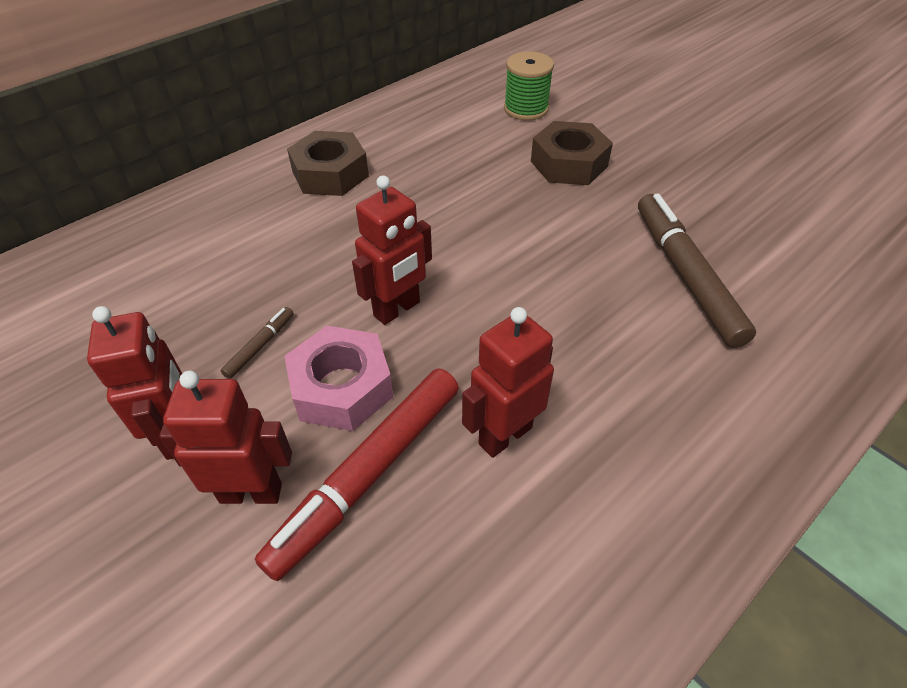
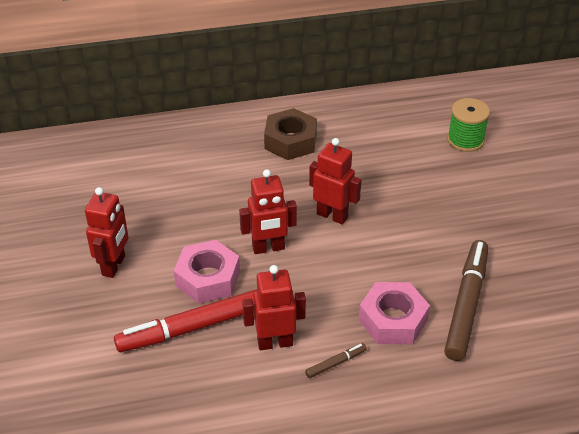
camera: 30 degrees right, 5 degrees down
red robot [159,371,292,504] -> red robot moved to [309,138,362,225]
brown marker [220,307,294,379] -> brown marker moved to [305,343,367,378]
brown nut [531,121,613,185] -> none
none -> pink nut [359,282,430,344]

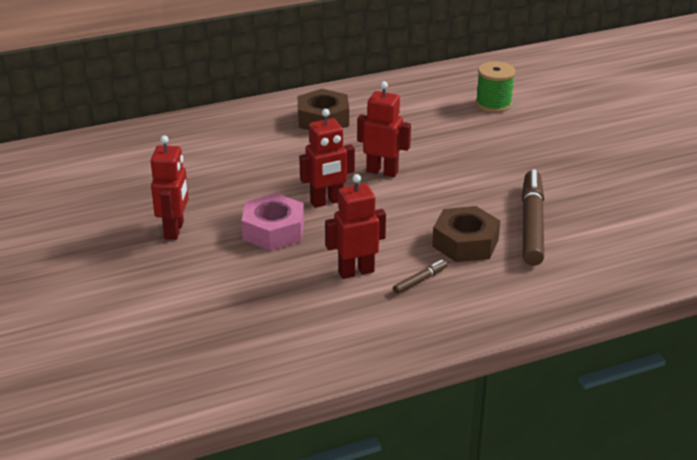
camera: 10 degrees left, 10 degrees down
red marker [114,289,257,352] -> none
pink nut [359,282,430,344] -> brown nut [432,206,500,262]

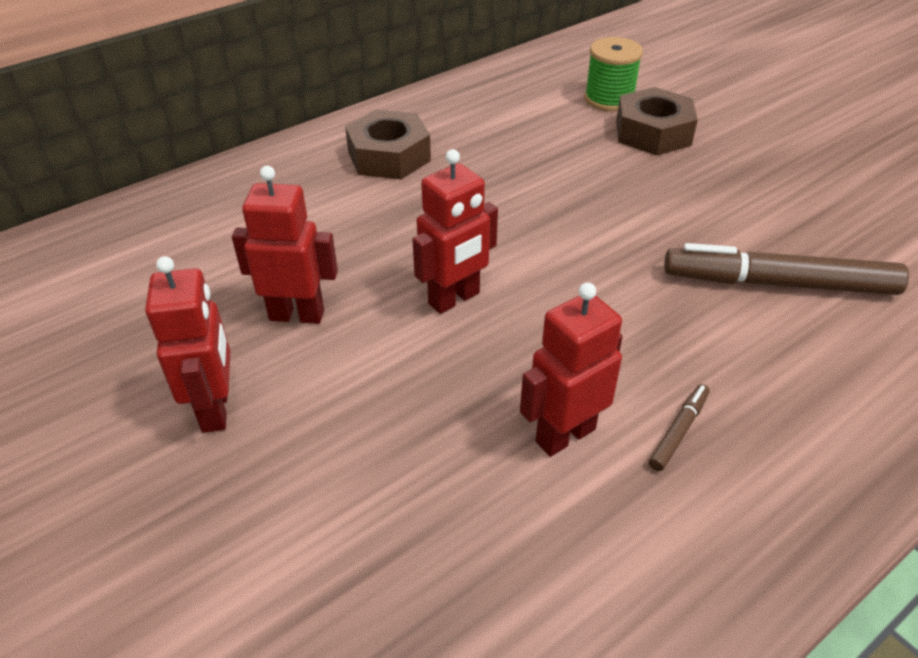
camera: 15 degrees left, 10 degrees up
pink nut [241,193,304,251] -> none
red robot [357,81,411,177] -> red robot moved to [232,166,338,324]
brown nut [432,206,500,262] -> brown nut moved to [616,87,698,156]
brown marker [522,169,544,266] -> brown marker turned 75 degrees counterclockwise [664,243,909,295]

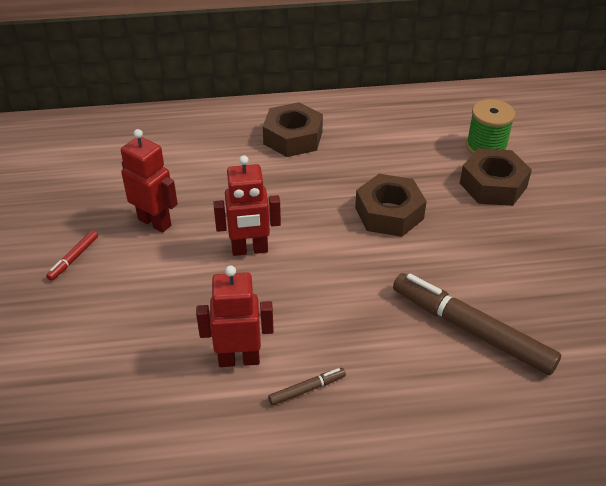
camera: 30 degrees right, 0 degrees up
red robot [145,256,230,433] -> red marker [46,230,98,281]
none -> brown nut [355,174,427,237]

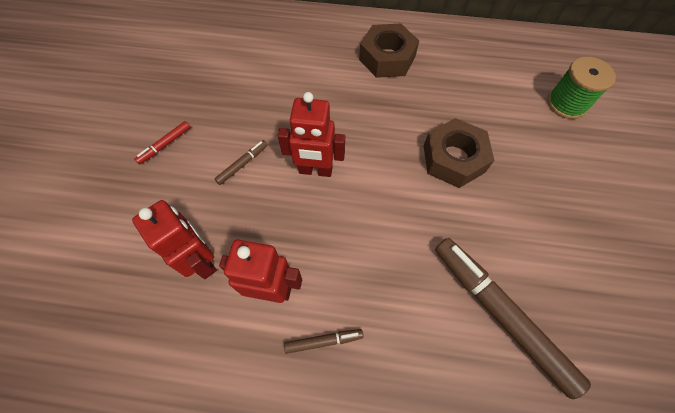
camera: 15 degrees right, 20 degrees up
red robot [121,129,178,233] -> red robot moved to [132,200,217,279]
brown nut [460,148,532,206] -> none
none -> brown marker [214,140,268,185]

